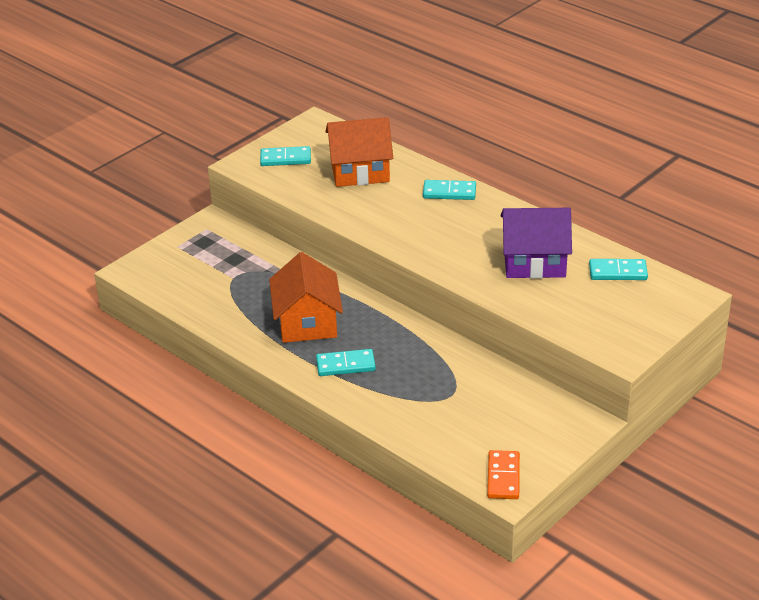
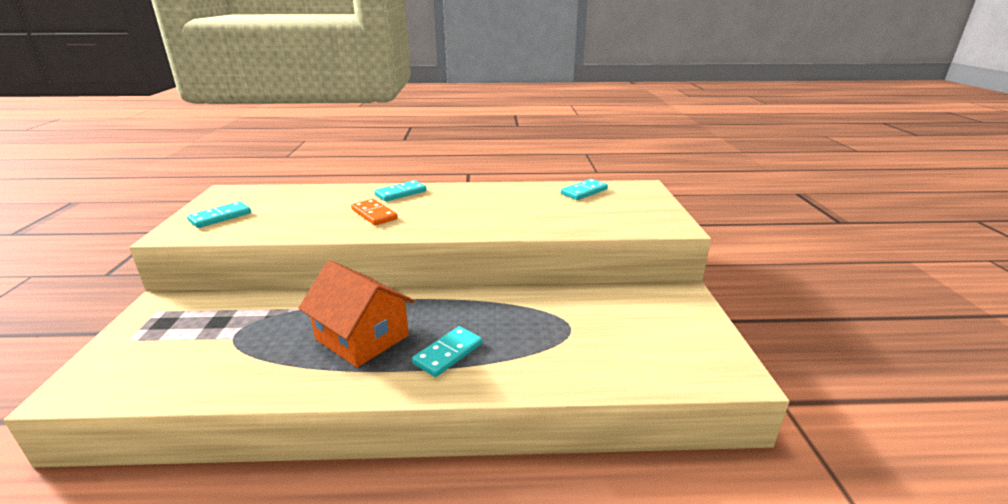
camera: 45 degrees left, 10 degrees down
orange house [325,117,393,187] -> none
orange domino [487,450,520,499] -> orange domino moved to [351,199,398,225]
purple house [500,208,572,279] -> none

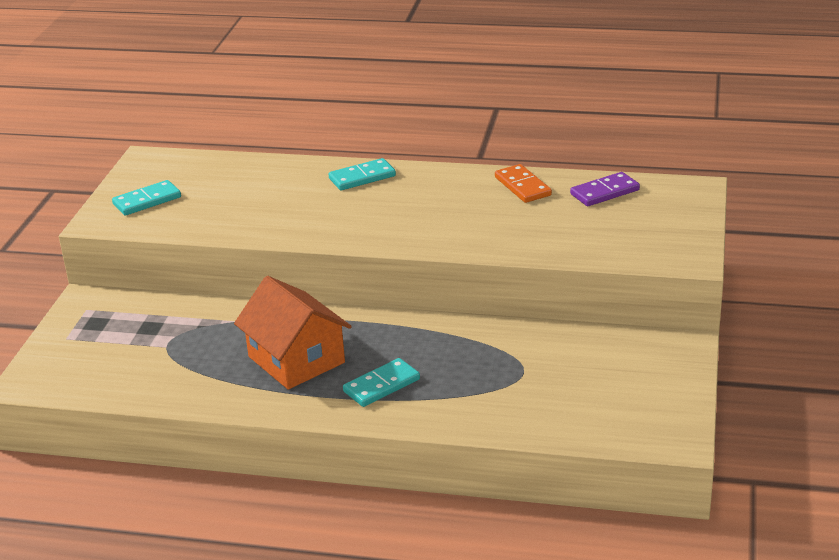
camera: 15 degrees right, 5 degrees up
orange domino [351,199,398,225] -> orange domino moved to [495,164,552,203]
turquoise domino [561,179,608,200] -> purple domino [570,172,640,206]

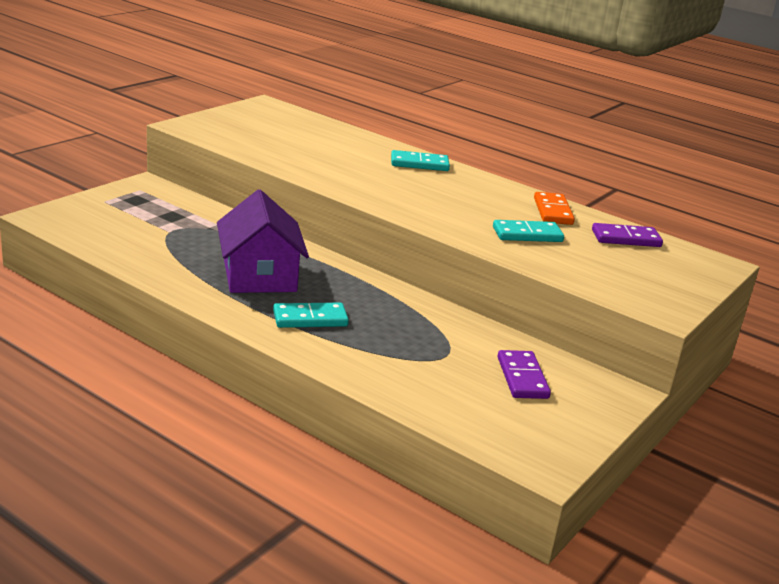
camera: 20 degrees right, 5 degrees down
turquoise domino [112,180,181,216] -> turquoise domino moved to [493,220,564,242]
orange house [234,276,352,390] -> purple house [217,190,309,293]
none -> purple domino [498,350,551,399]

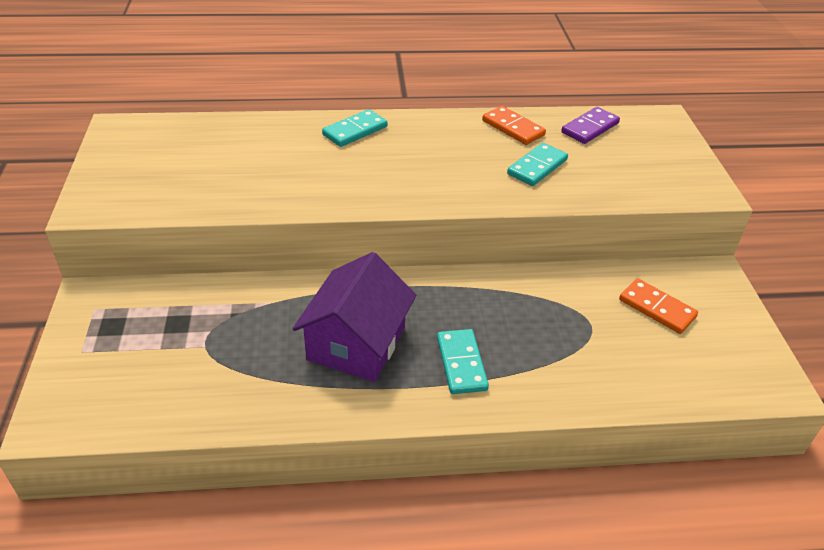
camera: 40 degrees left, 15 degrees up
purple house [217,190,309,293] -> purple house turned 75 degrees clockwise [292,252,416,382]
turquoise domino [273,303,349,328] -> turquoise domino turned 45 degrees counterclockwise [437,329,489,394]
purple domino [498,350,551,399] -> orange domino [619,278,698,334]

